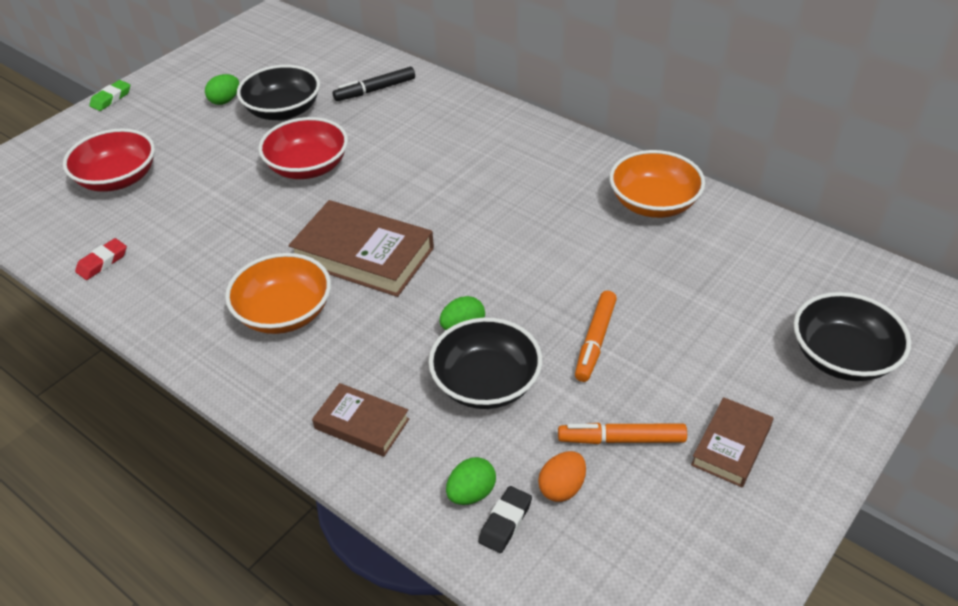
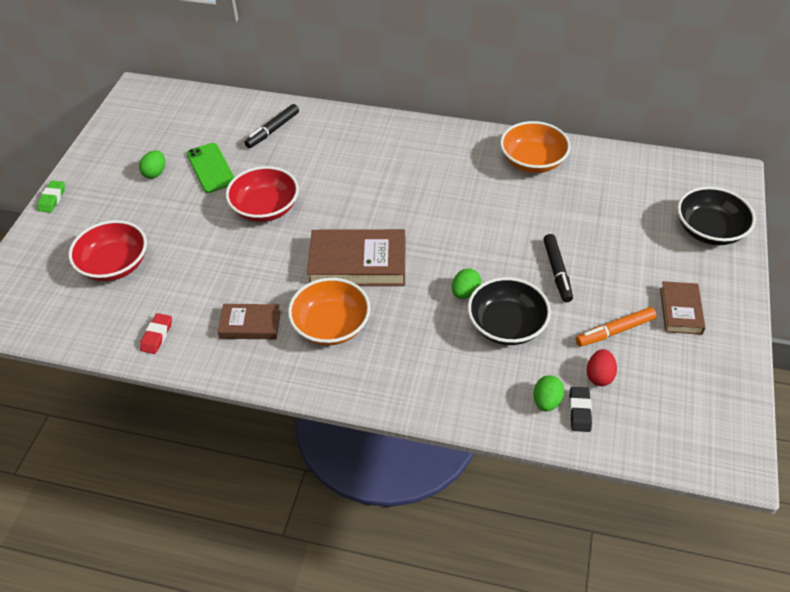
camera: 25 degrees left, 5 degrees up
black bowl [237,65,320,120] -> green phone [186,143,234,193]
brown book [312,383,409,457] -> brown book moved to [218,304,281,339]
orange egg [538,451,586,502] -> red egg [587,349,617,386]
orange marker [575,291,617,382] -> black marker [543,234,573,302]

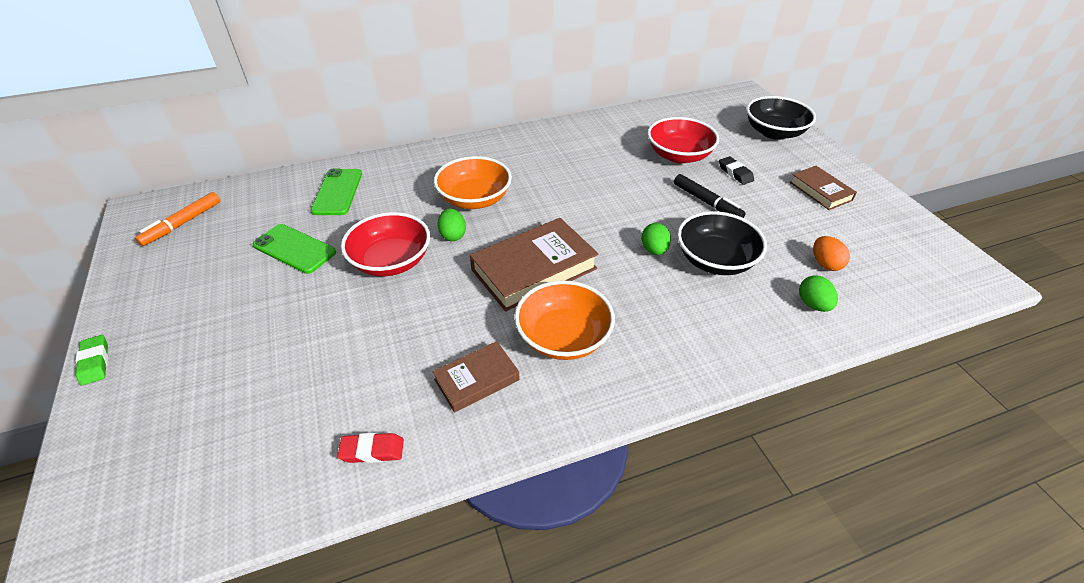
camera: 35 degrees left, 5 degrees down
red bowl [68,220,147,281] -> red bowl moved to [648,117,719,163]
green egg [139,150,165,179] -> green egg moved to [437,208,466,241]
red eraser [140,313,172,354] -> red eraser turned 75 degrees counterclockwise [337,433,404,463]
black marker [244,104,299,148] -> green phone [310,169,362,215]
orange bowl [500,121,571,173] -> orange bowl moved to [434,156,512,209]
black eraser [570,387,592,432] -> black eraser moved to [719,156,754,185]
orange marker [576,307,657,347] -> orange marker moved to [135,192,221,246]
red egg [587,349,617,386] -> orange egg [813,236,850,271]

